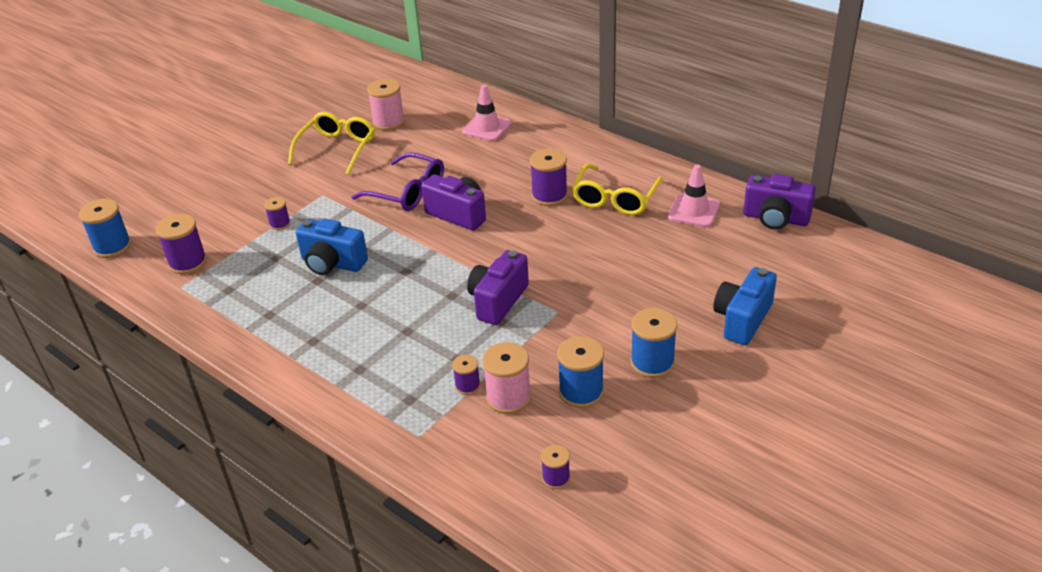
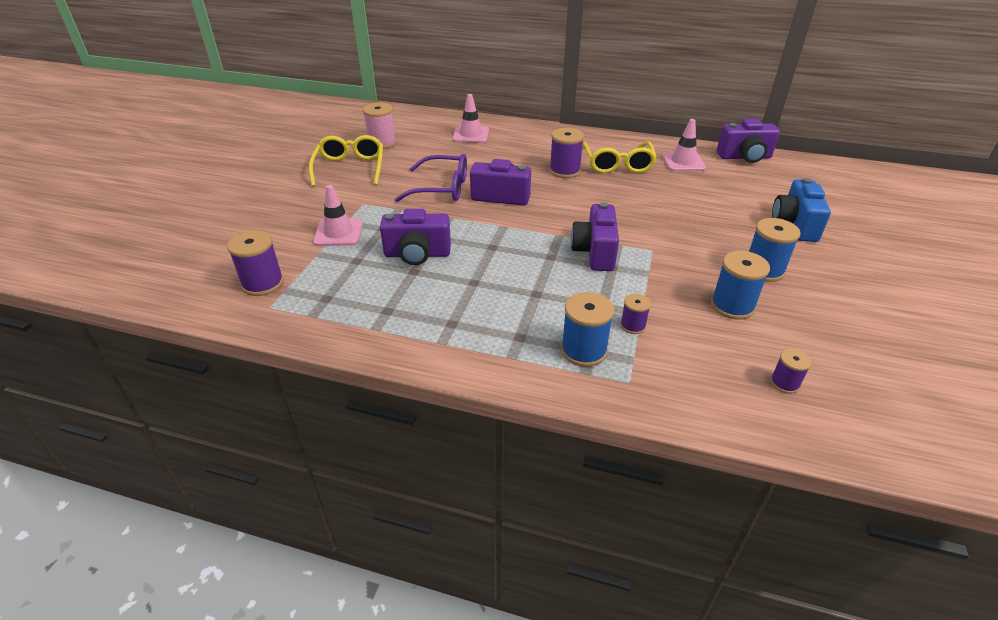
camera: 25 degrees left, 0 degrees up
blue spool [79,199,131,258] -> blue spool moved to [561,292,614,367]
purple spool [264,197,290,230] -> pink traffic cone [313,185,363,246]
blue camera [296,218,368,275] -> purple camera [380,209,451,265]
pink spool [482,342,531,414] -> none

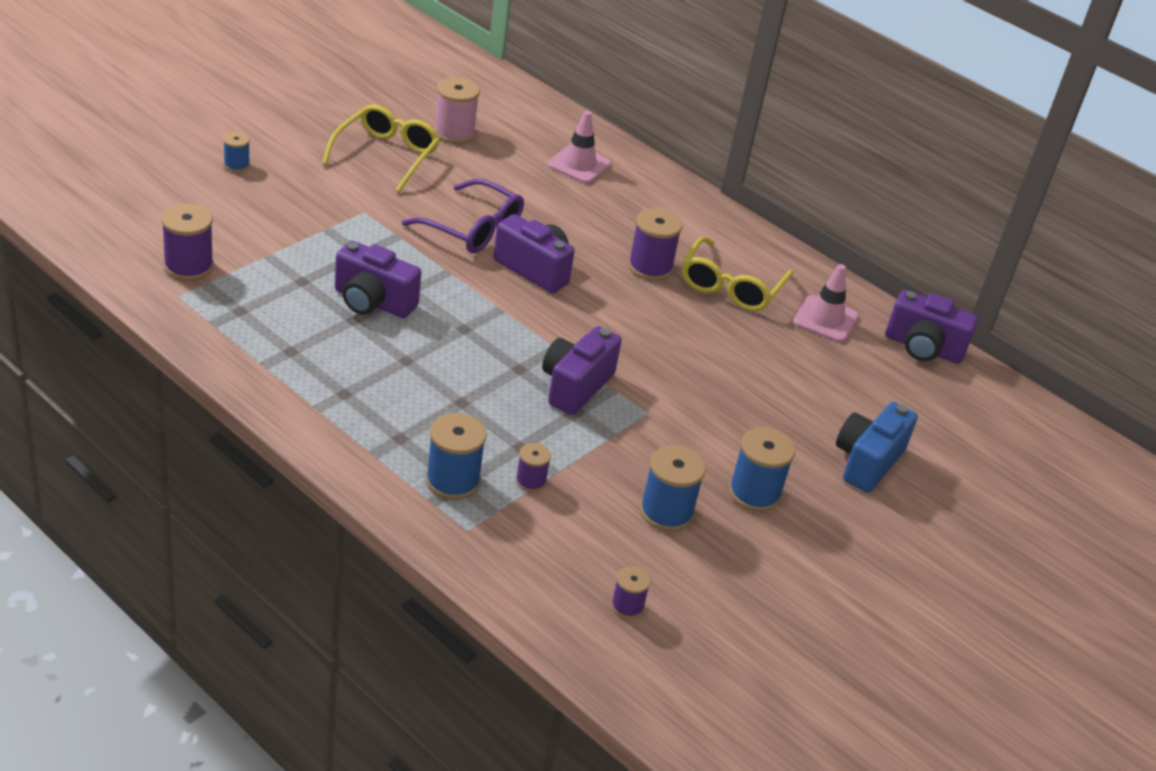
camera: 20 degrees right, 0 degrees up
pink traffic cone [313,185,363,246] -> none
none -> blue spool [223,132,250,172]

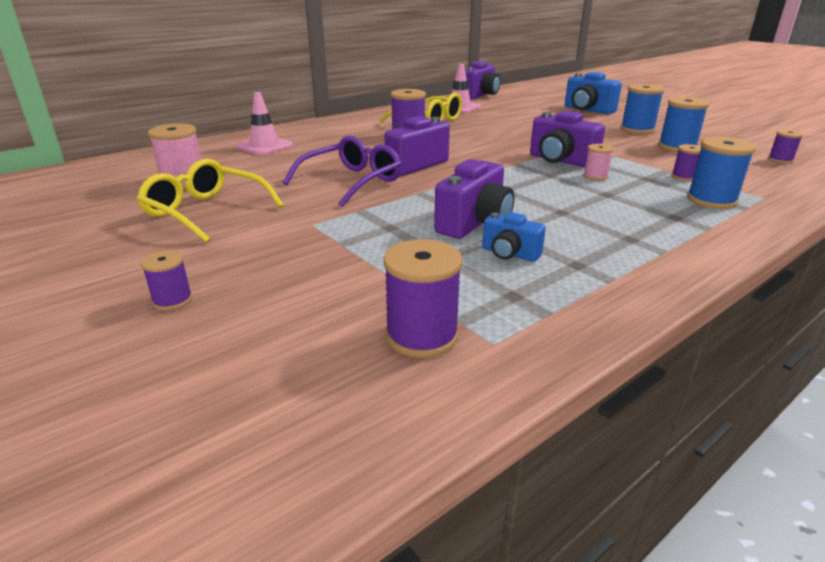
camera: 75 degrees left, 10 degrees down
blue spool [223,132,250,172] -> purple spool [141,250,193,310]
none -> blue camera [482,212,546,262]
none -> pink spool [583,144,614,181]

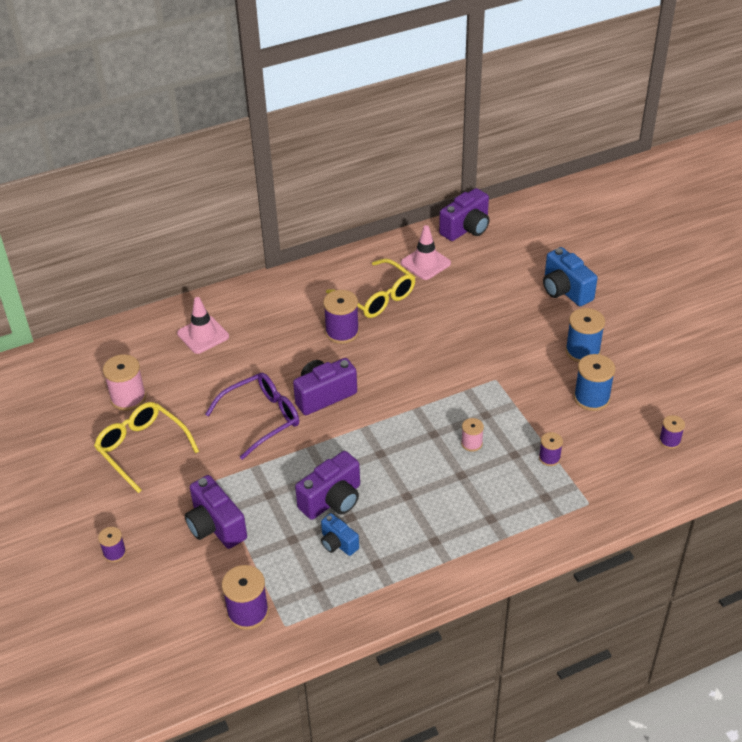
camera: 15 degrees right, 15 degrees up
purple camera [530,110,605,167] -> purple camera moved to [185,475,247,549]
blue spool [687,137,756,209] -> none

